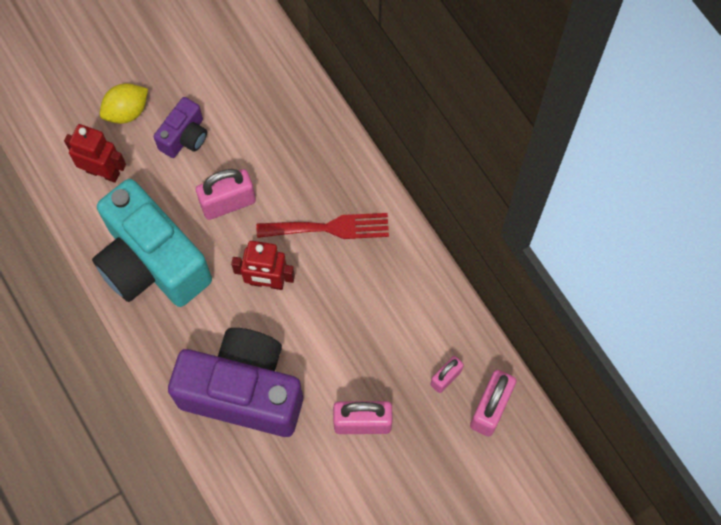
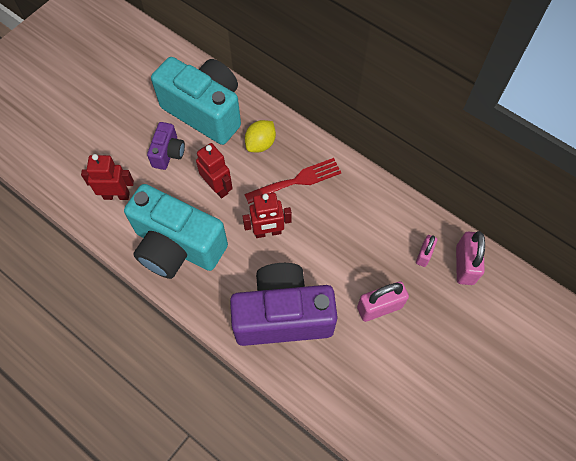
camera: 20 degrees left, 5 degrees down
yellow lemon [100,83,148,124] -> yellow lemon moved to [245,120,276,152]
pink padlock [196,169,256,220] -> red robot [196,143,233,199]
none -> turquoise camera [151,57,241,145]

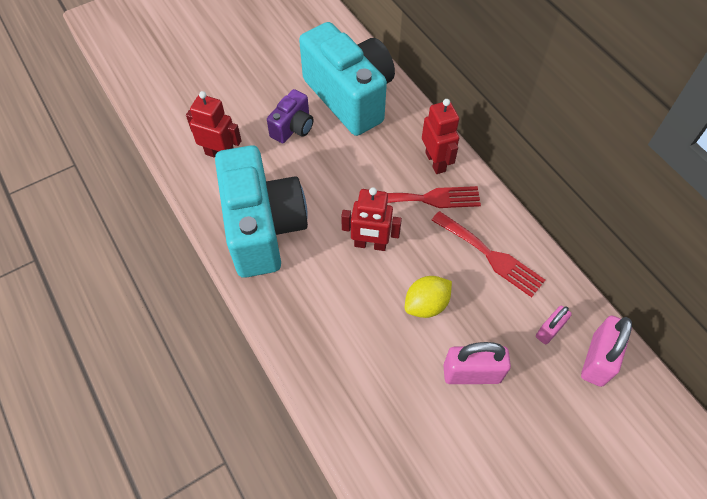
camera: 20 degrees right, 5 degrees down
turquoise camera [124,184,228,279] -> turquoise camera turned 150 degrees counterclockwise [215,145,308,278]
red robot [196,143,233,199] -> red robot moved to [422,99,459,174]
purple camera [230,263,337,346] -> none
yellow lemon [245,120,276,152] -> yellow lemon moved to [405,276,452,318]
none -> red fork [431,211,545,297]

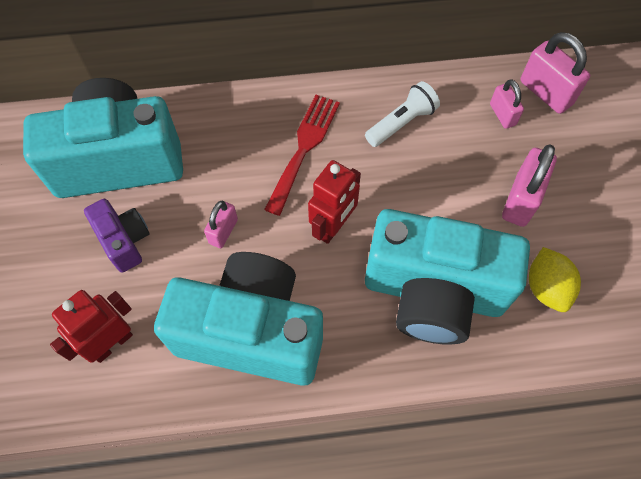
camera: 65 degrees left, 5 degrees up
yellow lemon [405,276,452,318] -> yellow lemon moved to [529,247,581,312]
red robot [422,99,459,174] -> none
red fork [431,211,545,297] -> white flashlight [365,81,440,147]
none -> pink padlock [204,200,238,248]
none -> turquoise camera [365,209,530,345]

